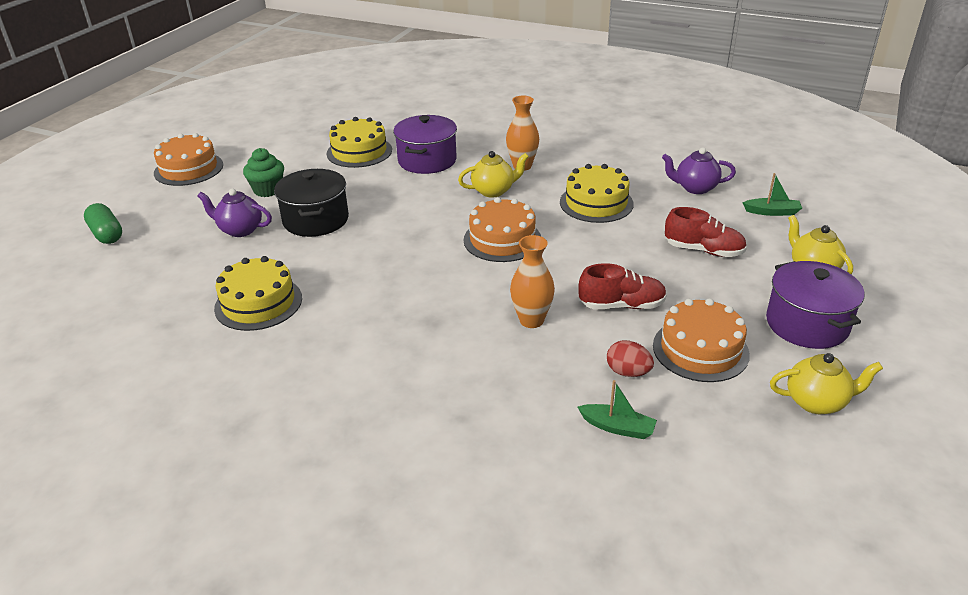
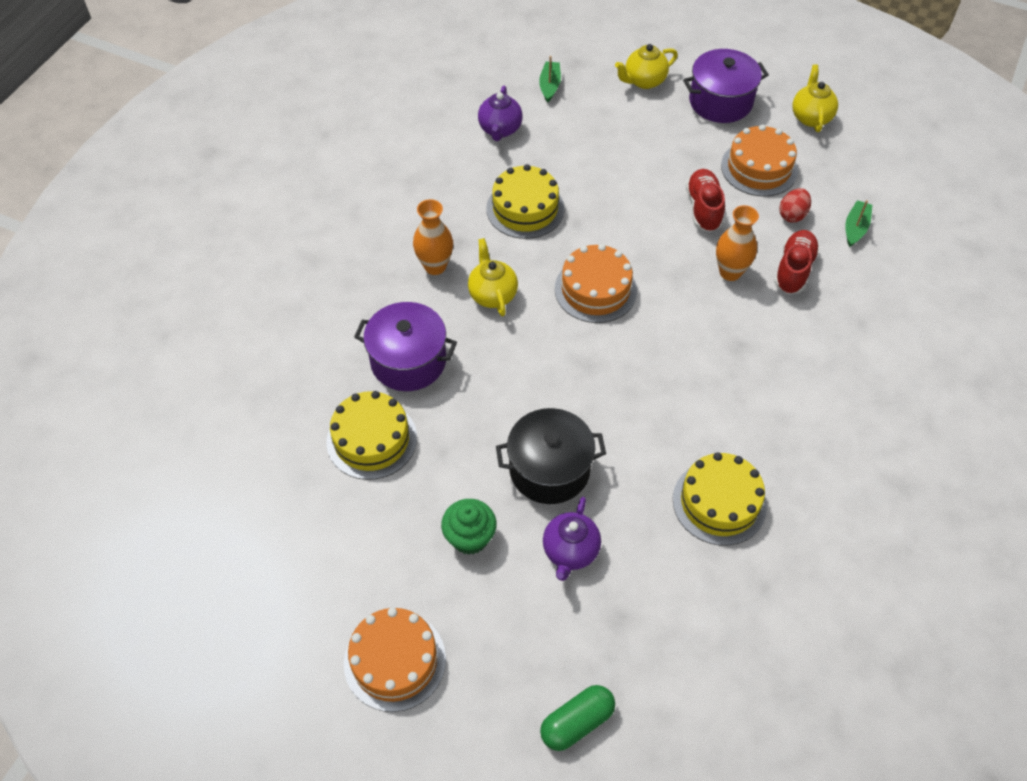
camera: 90 degrees left, 20 degrees up
red shoe [665,207,747,257] -> red shoe moved to [774,230,820,294]

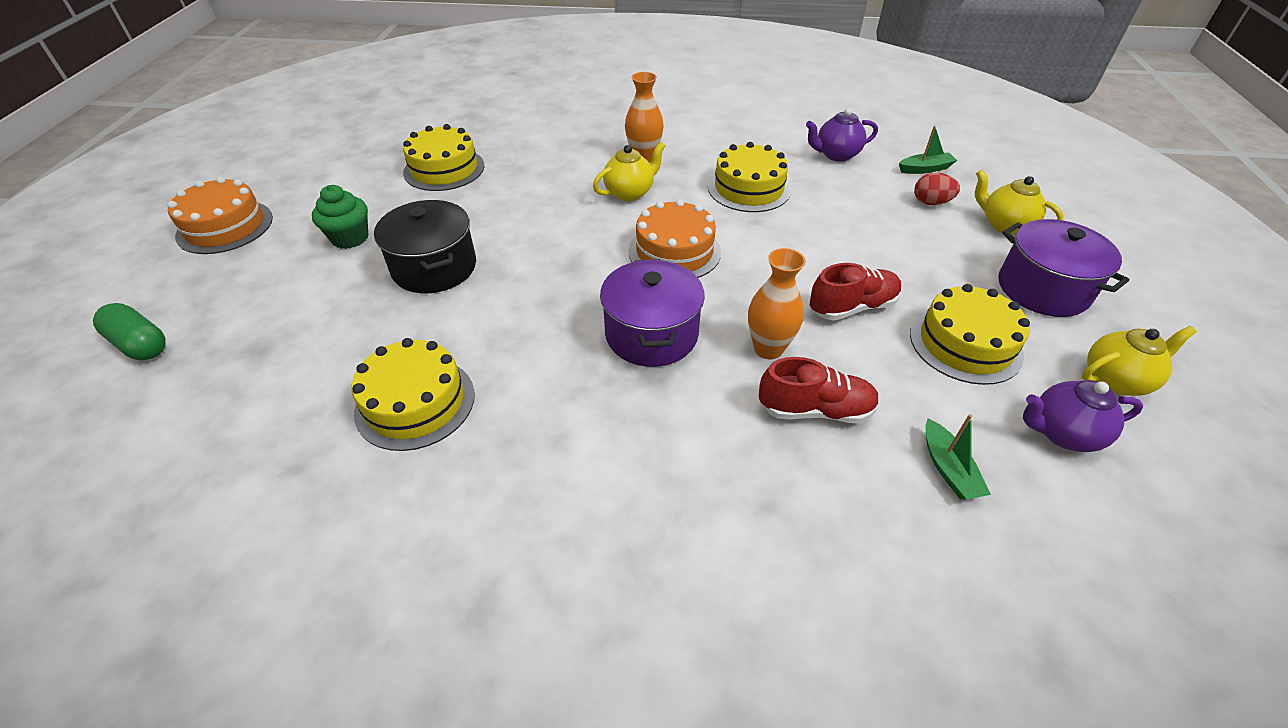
camera: 70 degrees right, 10 degrees down
purple pot [354,302,457,391] -> purple pot moved to [600,259,705,367]
purple teapot [543,497,601,581] -> purple teapot moved to [1023,380,1143,452]
orange cake [721,125,798,197] -> yellow cake [910,284,1030,385]
red egg [779,188,811,223] -> red egg moved to [914,173,960,205]
green boat [845,200,872,247] -> green boat turned 75 degrees clockwise [925,414,991,500]

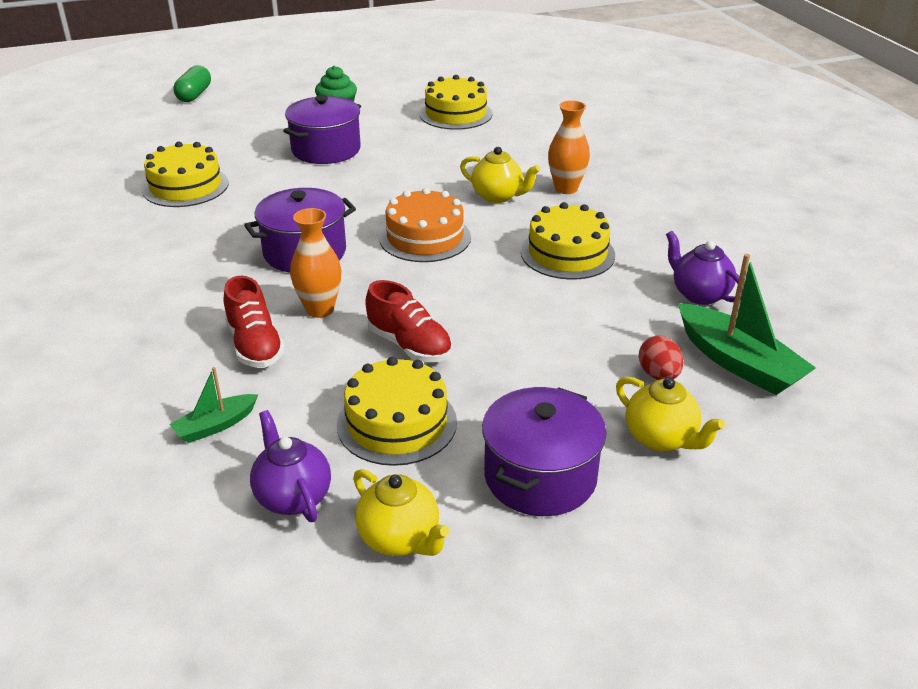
camera: 65 degrees right, 10 degrees down
orange cake [167,177,273,254] -> none
black pot [374,200,476,293] -> purple pot [283,95,361,164]
green boat [899,126,957,174] -> green boat [678,254,816,395], size x1.84
yellow teapot [975,170,1064,235] -> yellow teapot turned 120 degrees clockwise [616,377,725,452]

